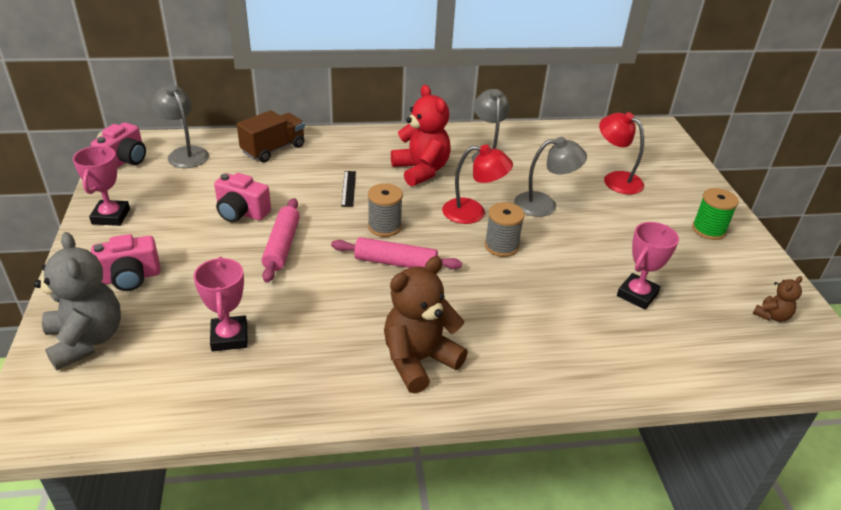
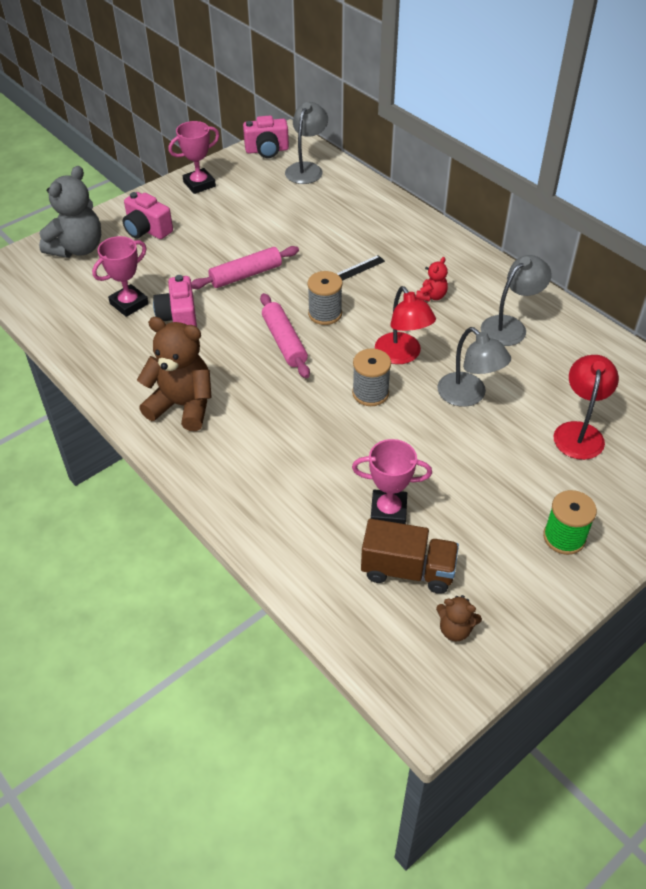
camera: 60 degrees right, 10 degrees up
pink camera [214,173,271,222] -> pink camera moved to [153,275,197,327]
brown truck [237,110,305,162] -> brown truck moved to [361,519,459,594]
red teddy bear [391,85,451,186] -> red teddy bear [416,257,448,302], size x0.48

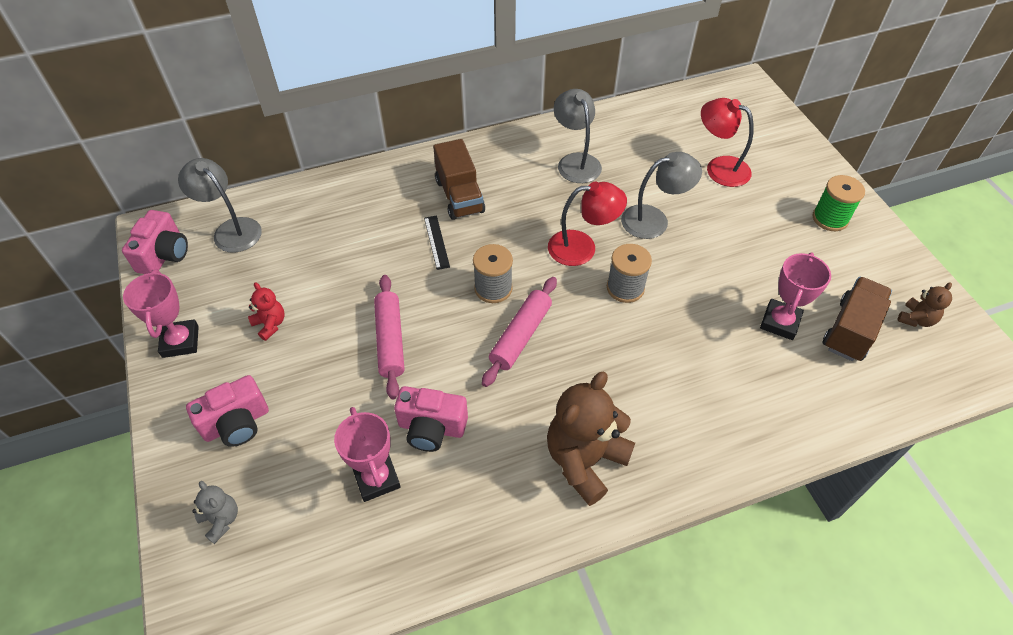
camera: 70 degrees left, 5 degrees up
grey teddy bear [39,166,101,258] -> grey teddy bear [192,481,238,544], size x0.48
pink rolling pin [260,293,310,378] -> pink rolling pin turned 60 degrees counterclockwise [482,277,557,387]
red teddy bear [416,257,448,302] -> red teddy bear moved to [248,282,285,341]
none -> brown truck [433,139,485,220]

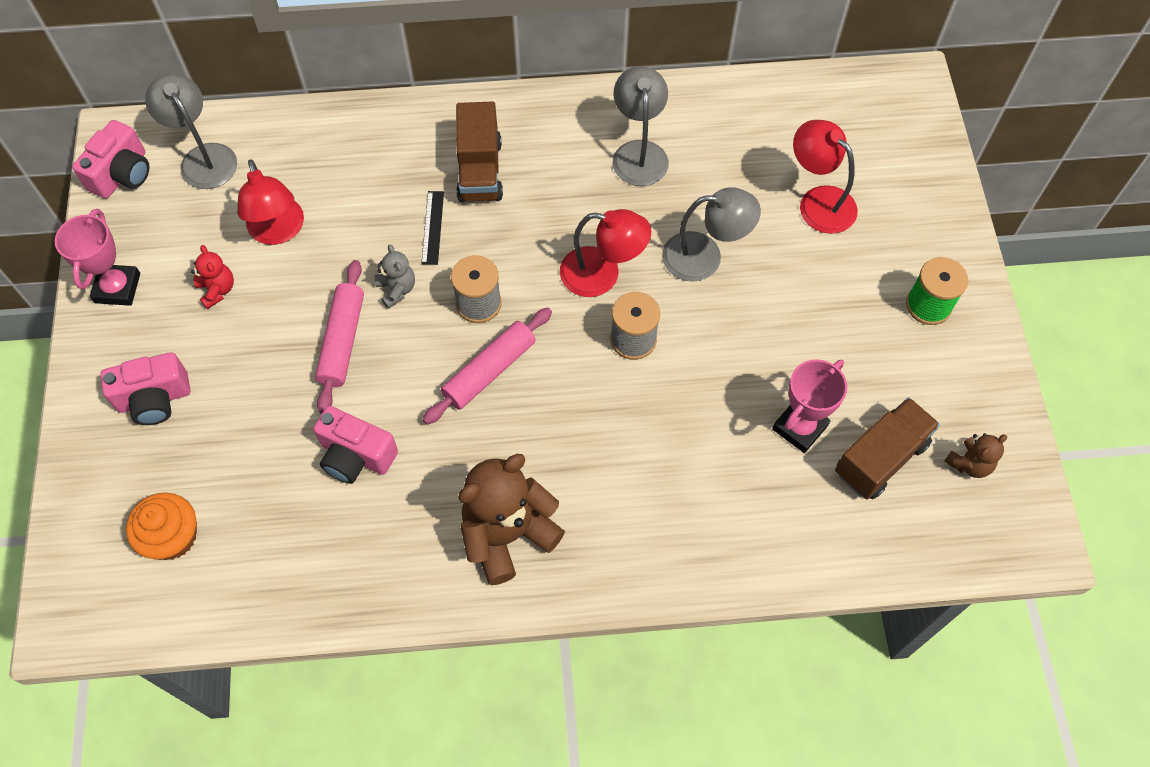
camera: 15 degrees right, 10 degrees up
grey teddy bear [192,481,238,544] -> grey teddy bear moved to [375,244,415,309]
pink trophy [334,407,401,502] -> none
none -> orange cupcake [126,492,197,560]
none -> red lamp [237,159,304,245]

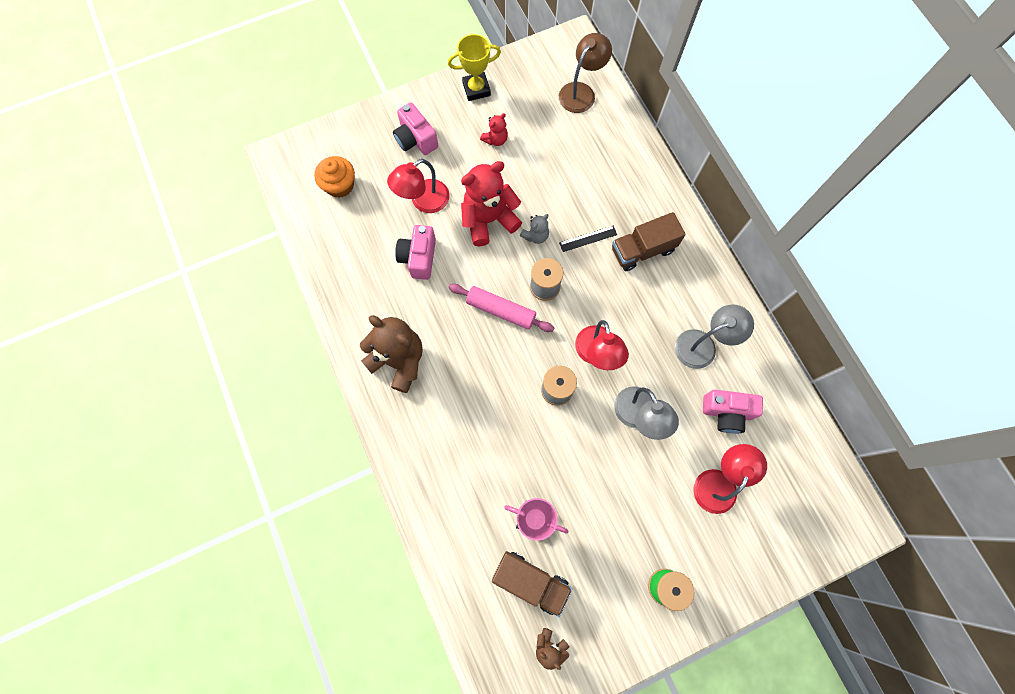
camera: 70 degrees right, 10 degrees up
pink trophy [55,209,140,306] -> yellow trophy [448,34,501,101]
pink camera [72,120,149,199] -> pink camera moved to [703,390,763,433]
grey lamp [145,74,237,189] -> brown lamp [559,33,612,113]
red lamp [237,159,304,245] -> red lamp moved to [387,159,449,213]
pink rolling pin [315,260,364,414] -> red teddy bear [461,161,522,246]

